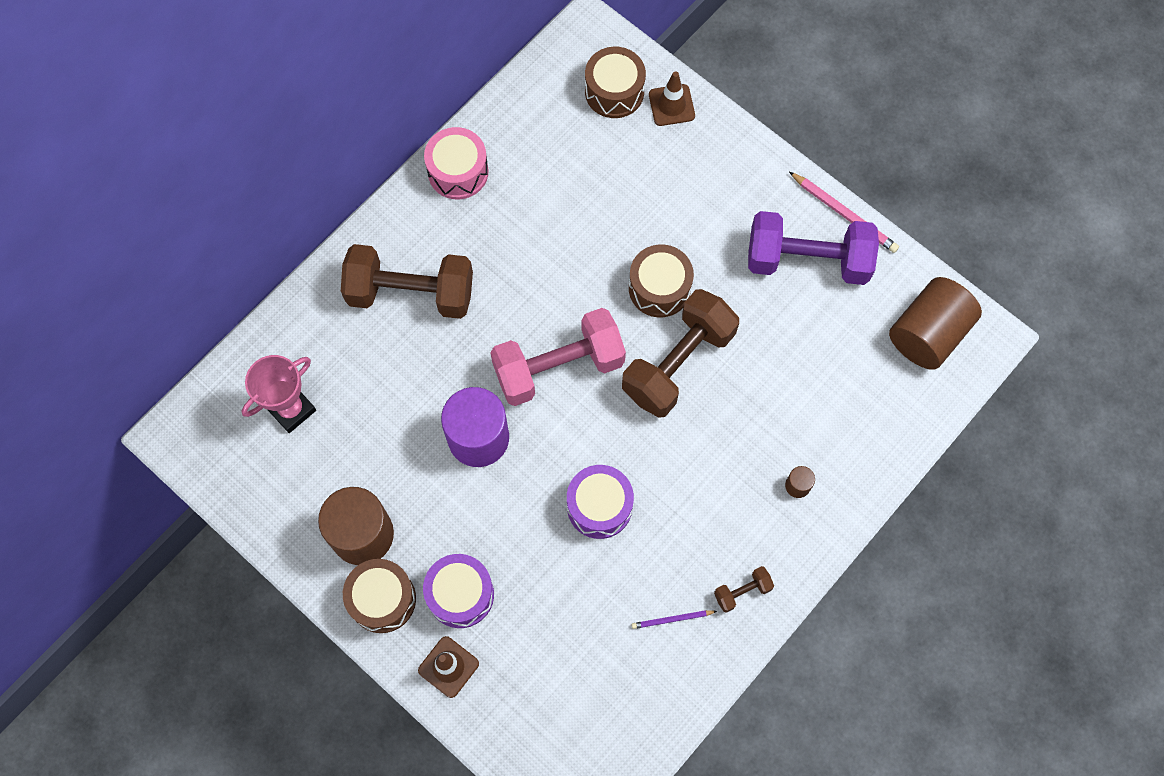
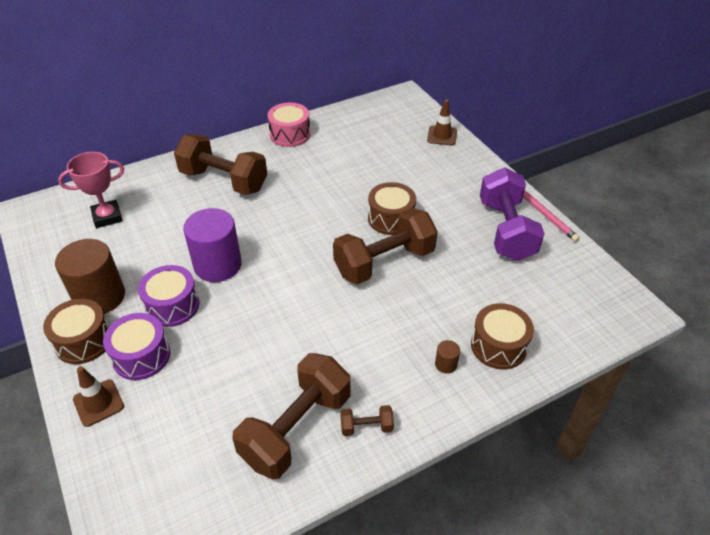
camera: 20 degrees right, 25 degrees down
pink dumbbell [491,308,626,406] -> none
purple drum [567,465,634,539] -> purple drum moved to [138,265,199,327]
brown drum [585,47,646,118] -> brown drum moved to [471,303,534,370]
purple pencil [632,610,717,629] -> brown dumbbell [233,353,350,479]
purple dumbbell [748,211,879,285] -> purple dumbbell turned 60 degrees clockwise [480,167,545,261]
brown cylinder [889,277,982,370] -> none

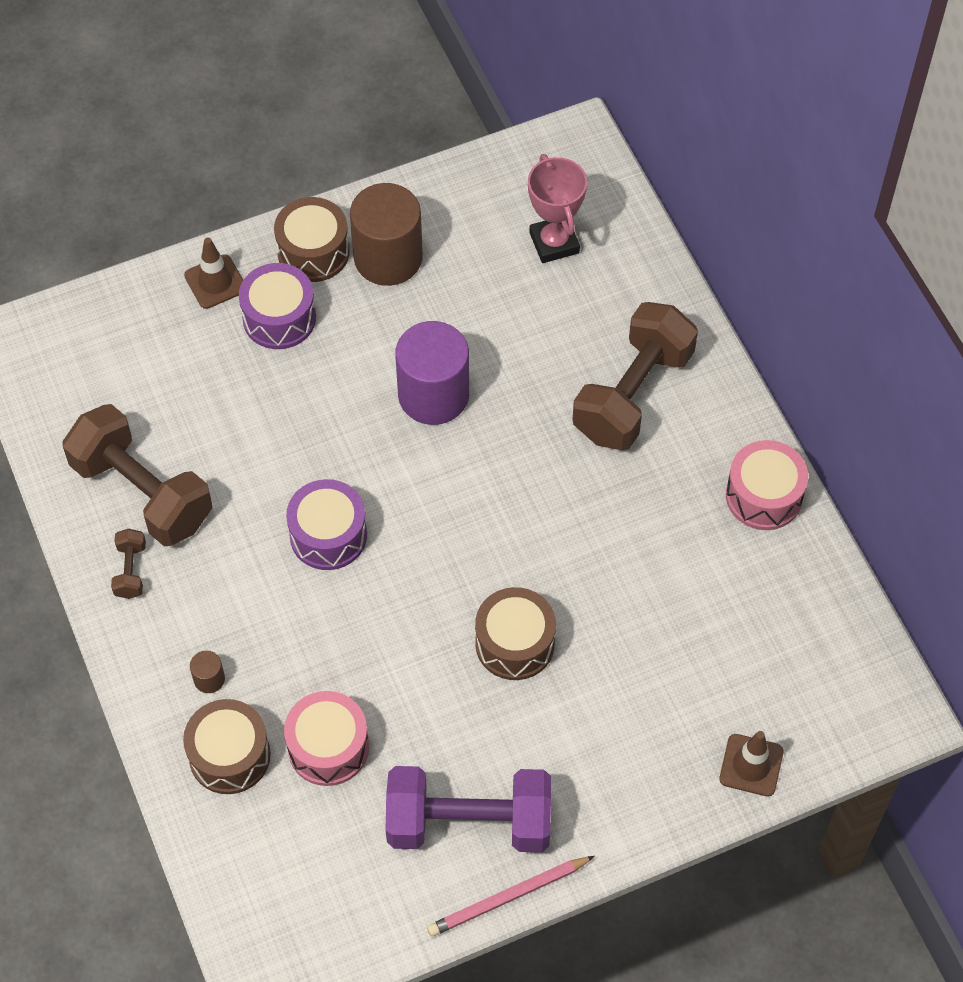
camera: 95 degrees right, 15 degrees up
purple drum [138,265,199,327] -> purple drum moved to [286,479,367,570]
brown dumbbell [333,208,438,285] -> none
none -> pink drum [284,691,369,786]

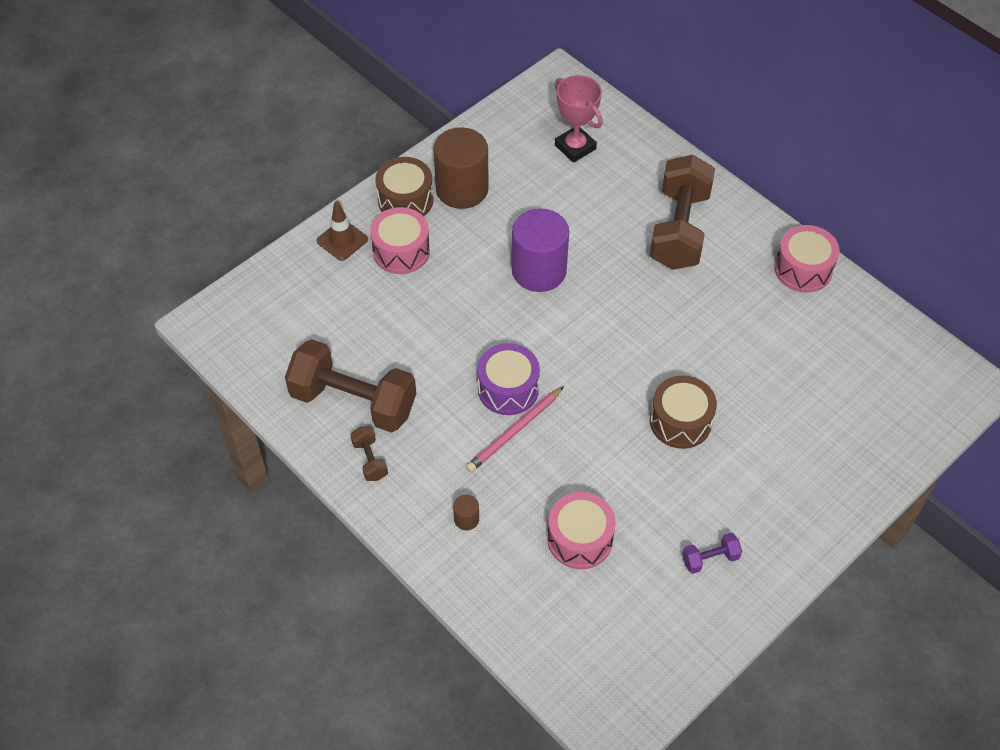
camera: 20 degrees left, 5 degrees down
brown drum [183,699,271,794] -> none
purple drum [239,263,316,349] -> pink drum [370,207,430,274]
purple dumbbell [386,766,551,852] -> purple dumbbell [682,533,742,574], size x0.43
pink pencil [427,856,595,937] -> pink pencil moved to [466,386,564,472]
brown traffic cone [719,731,784,797] -> none

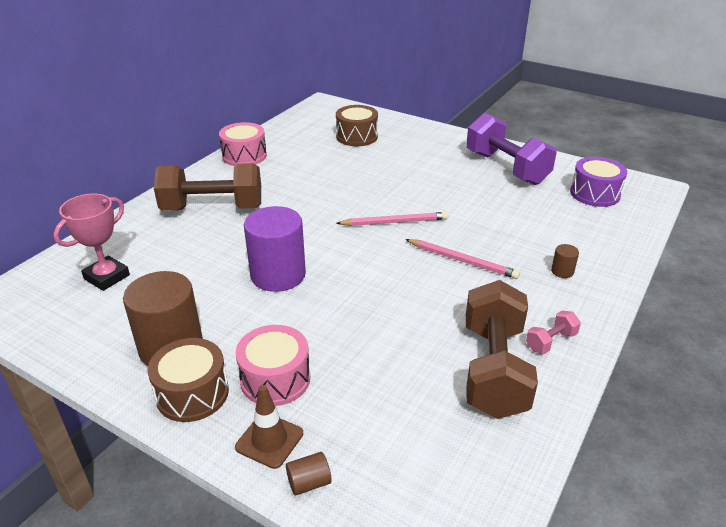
camera: 105 degrees left, 20 degrees down
brown dumbbell [350,427,388,481] -> pink dumbbell [526,311,581,354]
purple drum [477,343,540,415] -> purple drum moved to [570,157,627,207]
pink drum [547,492,616,569] -> none
brown drum [650,375,717,449] -> brown drum moved to [336,105,378,146]
purple dumbbell [682,533,742,574] -> purple dumbbell [466,113,557,185], size x2.35
none -> brown cylinder [286,452,332,495]
none -> pink pencil [336,212,448,226]

